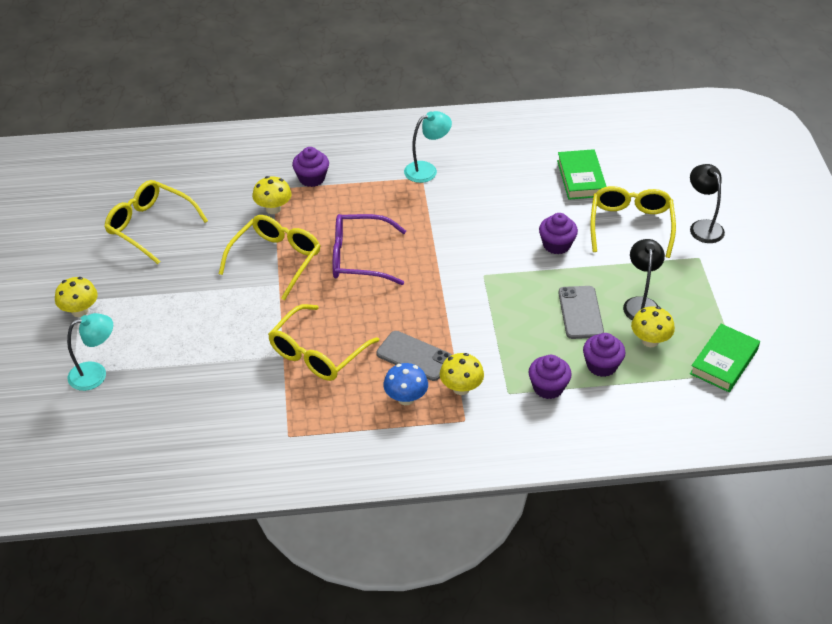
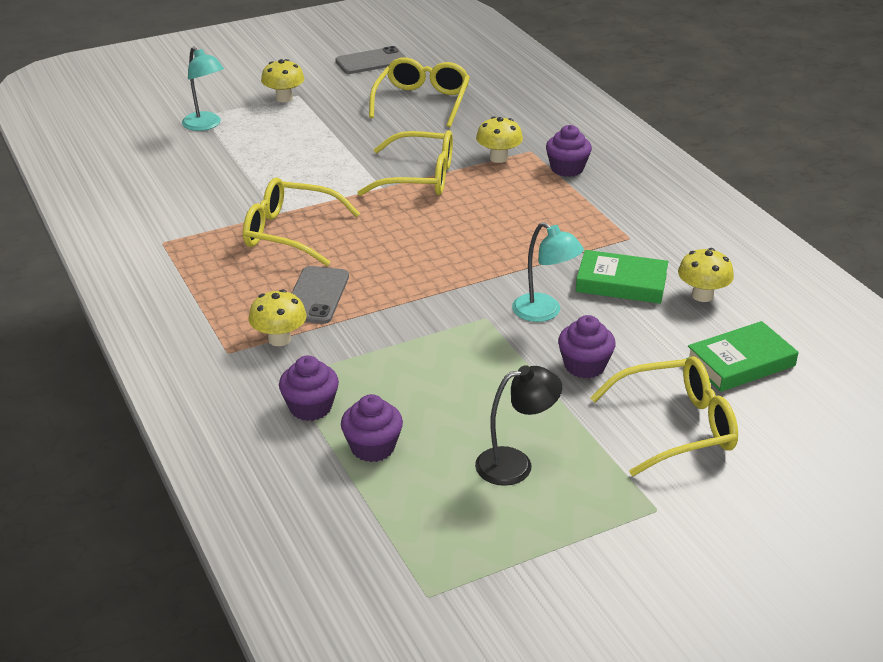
camera: 70 degrees right, 10 degrees down
purple glasses [333,214,406,285] -> none
blue mushroom [383,363,428,405] -> none
turquoise lamp [404,111,452,183] -> turquoise lamp moved to [512,222,584,322]
grey phone [558,286,604,339] -> grey phone moved to [335,46,406,74]
yellow mushroom [631,306,675,347] -> yellow mushroom moved to [678,248,734,302]
black lamp [690,164,725,243] -> none
green book [690,324,760,392] -> green book moved to [576,250,668,304]

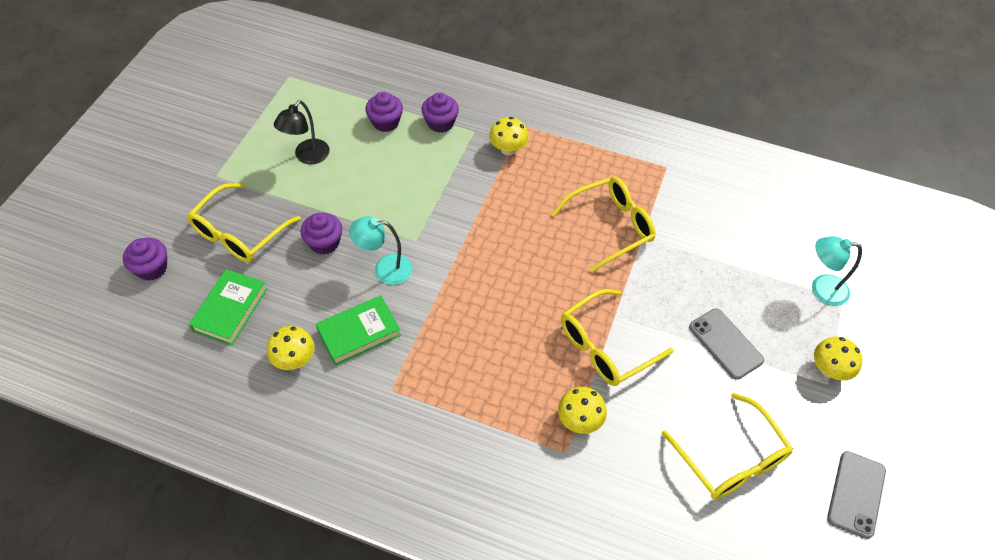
camera: 135 degrees right, 20 degrees up
grey phone [292,266,349,324] -> grey phone moved to [689,308,764,380]
purple cupcake [546,125,592,177] -> purple cupcake moved to [123,238,167,281]

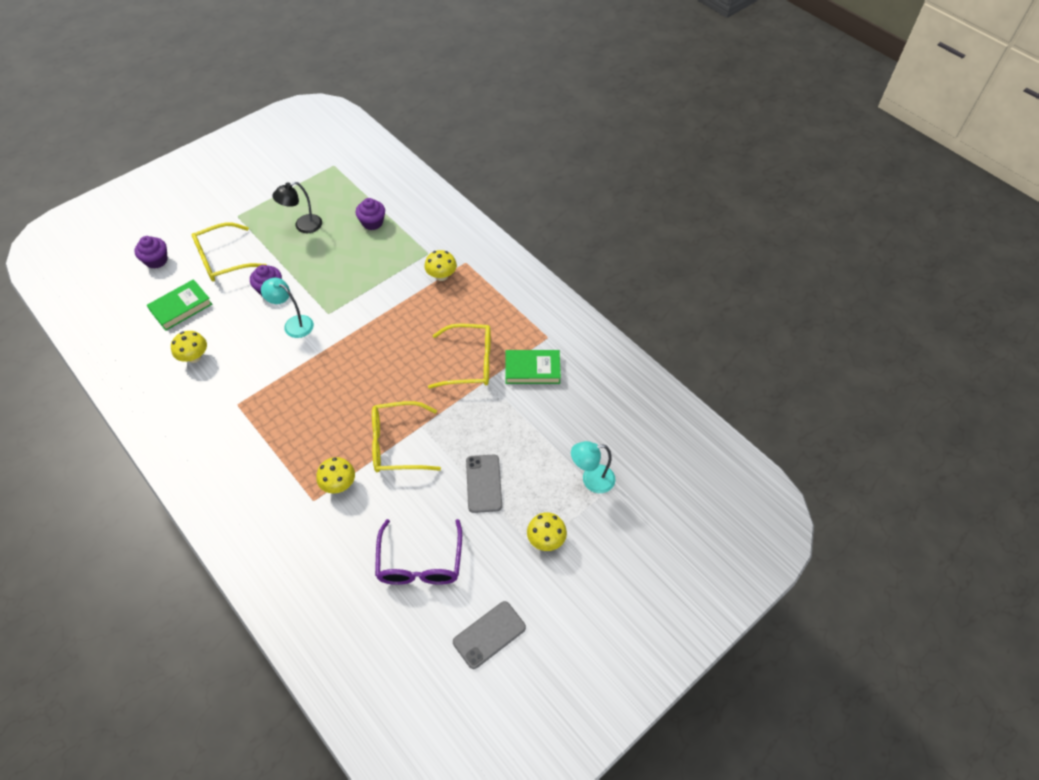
camera: 30 degrees right, 0 degrees up
green book [316,295,401,366] -> green book moved to [505,350,561,384]
purple cupcake [422,92,459,133] -> none
yellow glasses [662,393,793,499] -> purple glasses [375,519,462,585]
turquoise lamp [812,236,862,306] -> turquoise lamp turned 45 degrees counterclockwise [571,441,615,493]

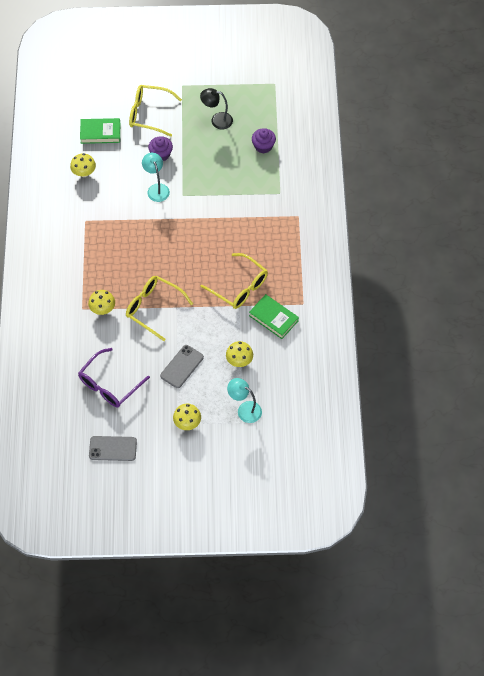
camera: 40 degrees right, 5 degrees up
purple cupcake [135,236,168,269] -> none
yellow mushroom [424,250,457,281] -> yellow mushroom moved to [226,341,253,367]

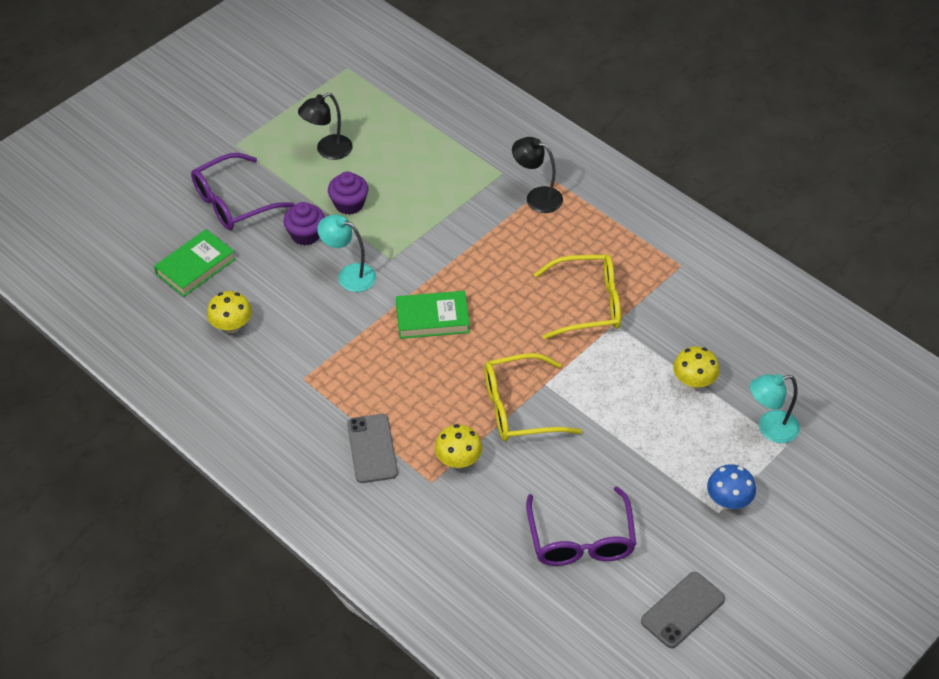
camera: 45 degrees left, 10 degrees down
yellow glasses [129,85,182,137] -> purple glasses [191,153,294,230]
grey phone [160,345,204,388] -> grey phone moved to [347,414,398,483]
yellow mushroom [173,404,201,430] -> blue mushroom [707,464,756,509]
green book [249,294,299,339] -> green book moved to [396,291,470,339]
purple cupcake [252,128,276,153] -> purple cupcake moved to [328,172,368,215]
none -> black lamp [512,137,563,213]

